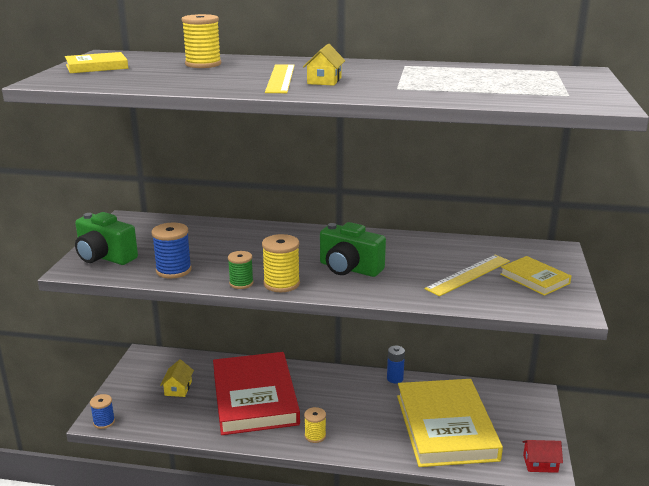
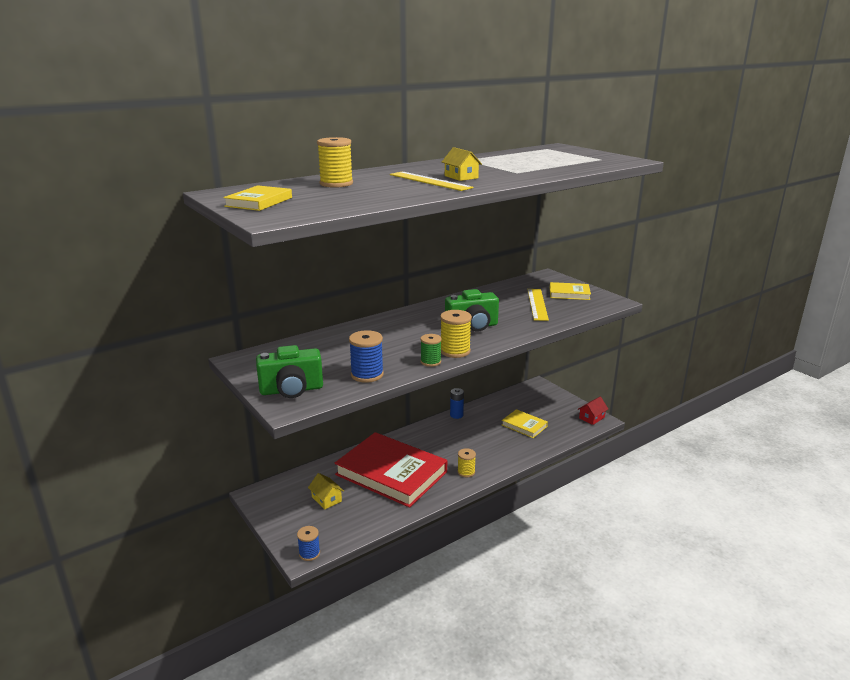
camera: 45 degrees left, 0 degrees up
yellow book [397,379,503,467] -> yellow book [502,409,548,438], size x0.46

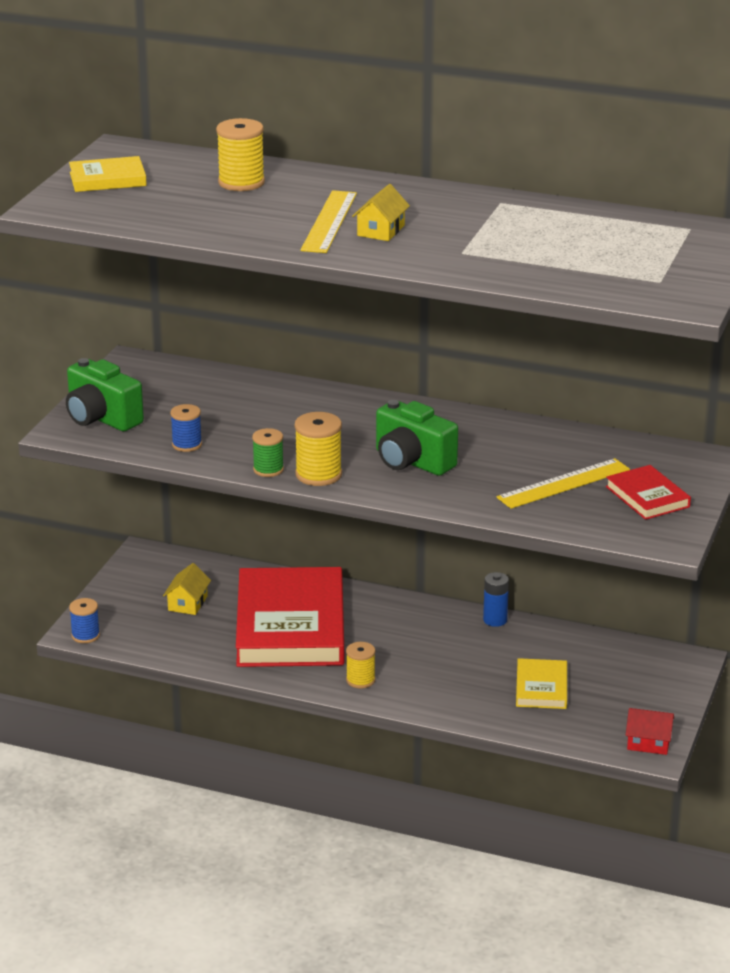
camera: 55 degrees right, 5 degrees up
blue spool [349,330,384,383] -> blue spool [170,404,202,452], size x0.66
yellow book [550,282,591,300] -> red book [606,465,691,520]

